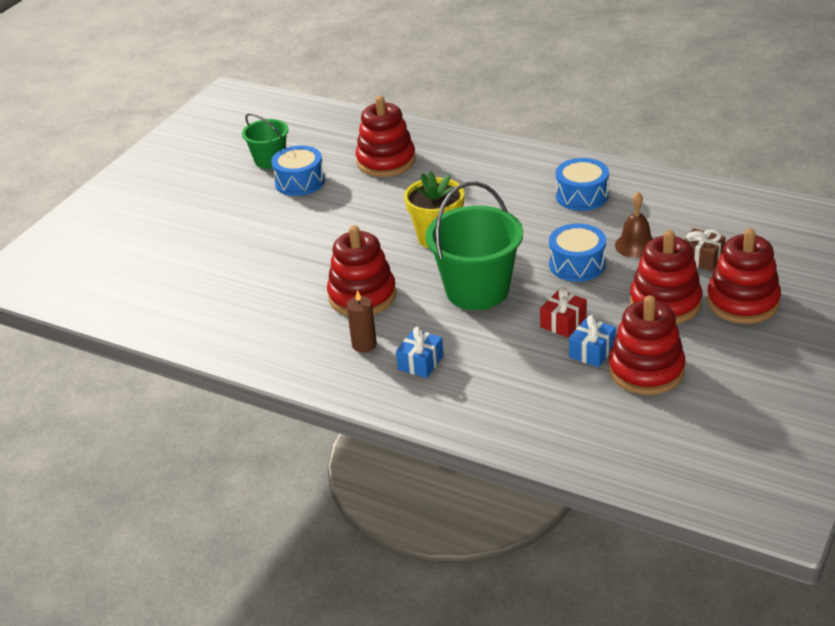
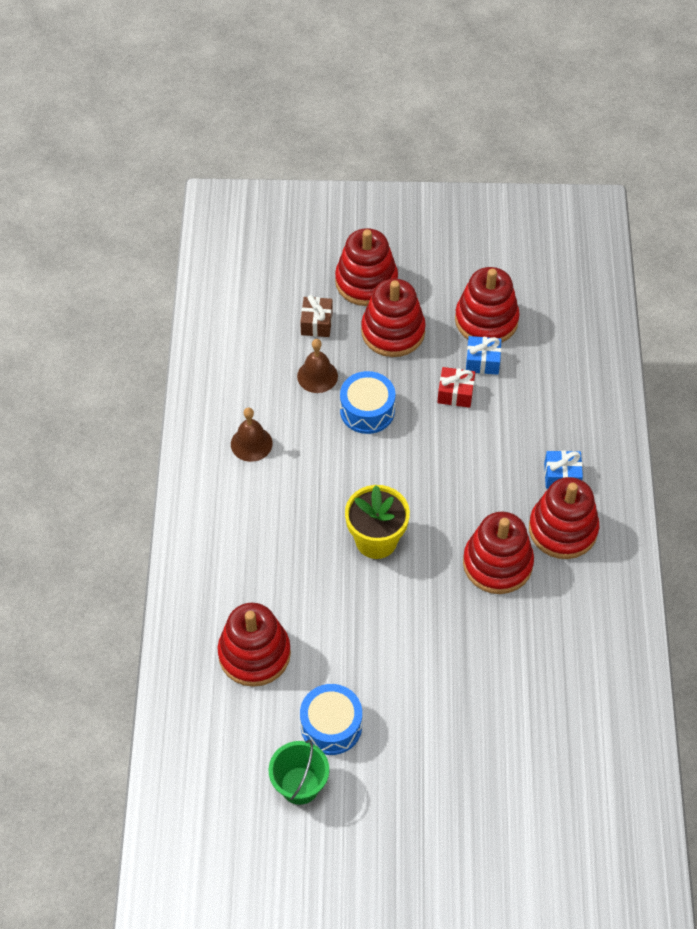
camera: 120 degrees left, 20 degrees up
brown candle [347,290,377,353] -> red stacking toy [529,477,599,559]
green bucket [426,182,523,310] -> none
blue drum [556,158,609,211] -> brown bell [231,408,273,462]

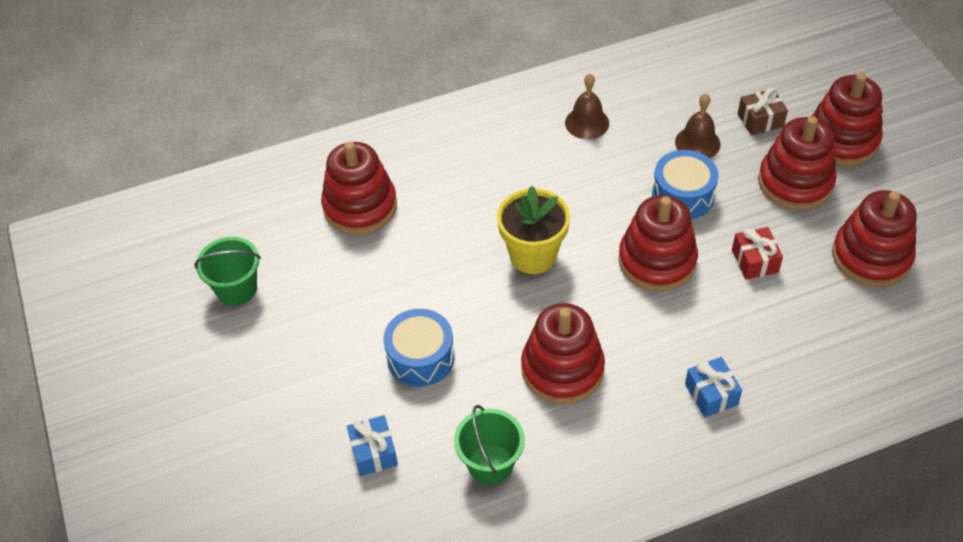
camera: 70 degrees right, 5 degrees down
blue drum [300,684,362,755] -> blue drum moved to [383,309,455,387]
blue gift [466,336,501,375] -> blue gift moved to [347,415,398,476]
red stacking toy [529,477,599,559] -> red stacking toy moved to [618,195,698,292]
none -> green bucket [454,405,525,485]

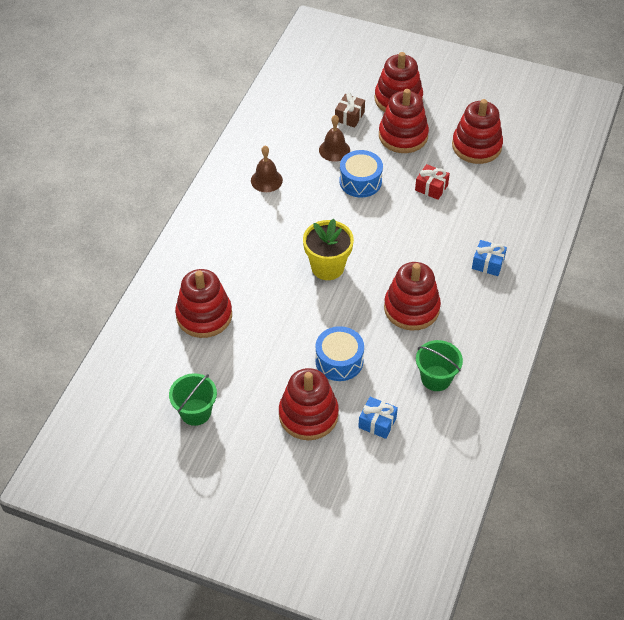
camera: 50 degrees left, 0 degrees up
red stacking toy [618,195,698,292] -> red stacking toy moved to [279,368,339,440]

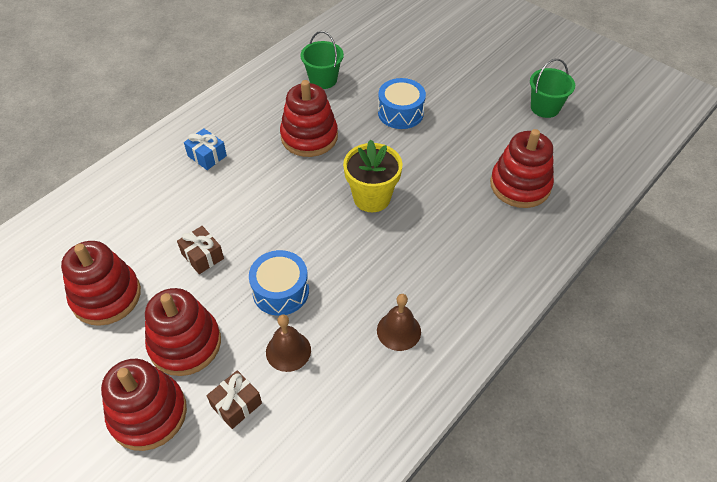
camera: 160 degrees left, 0 degrees up
red stacking toy [279,368,339,440] -> none
blue gift [358,397,398,439] -> none
red gift [415,164,450,200] -> brown gift [177,226,224,274]

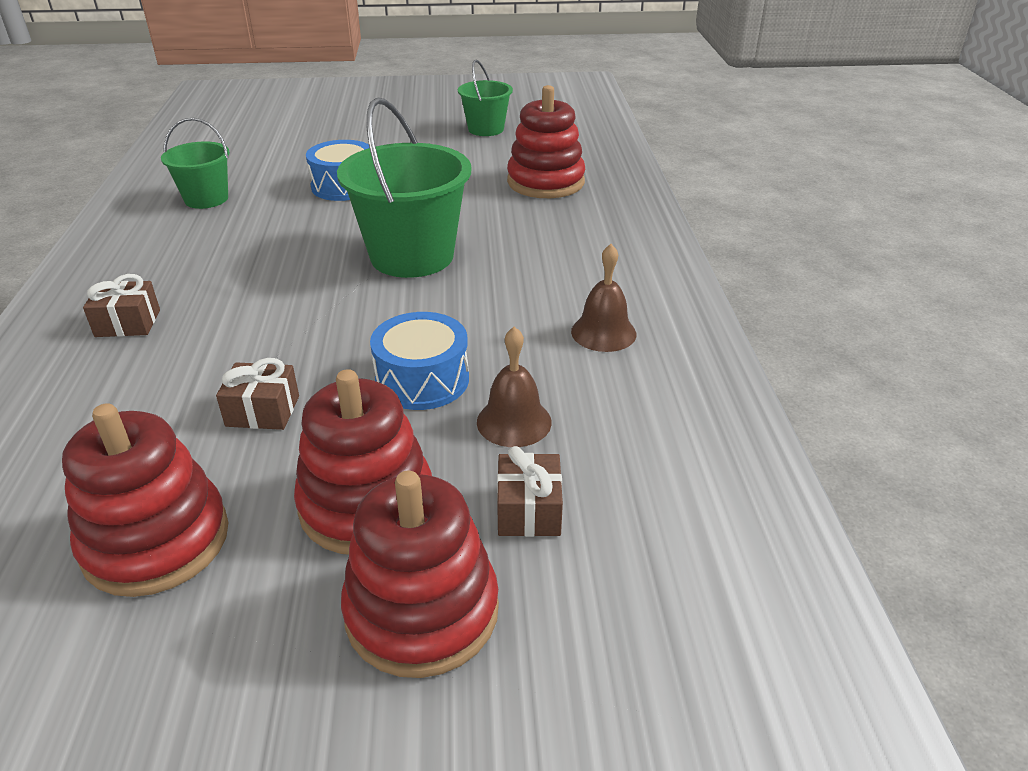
camera: 45 degrees left, 15 degrees down
blue gift [184,128,227,170] -> brown gift [83,274,160,337]
red stacking toy [280,80,338,157] -> none
yellow flower pot [343,140,403,212] -> green bucket [337,98,471,278]

